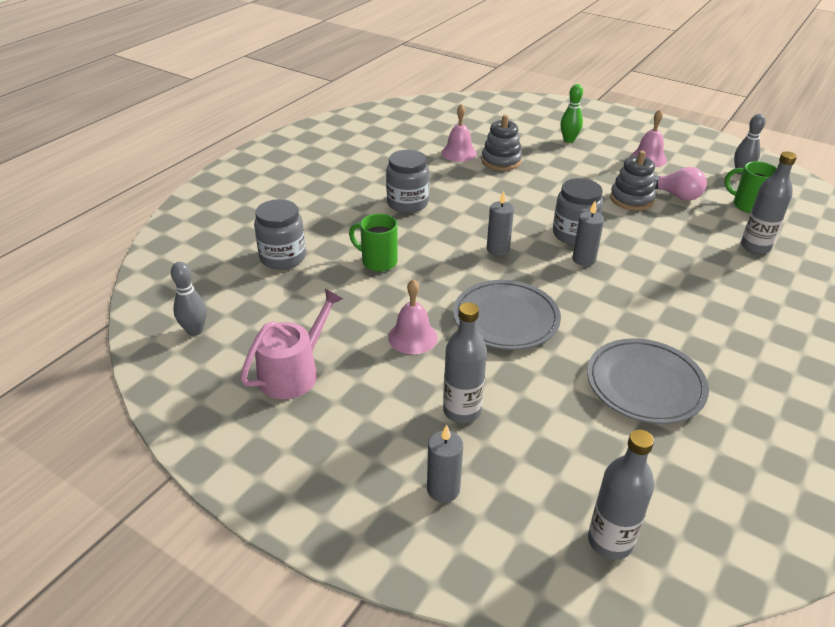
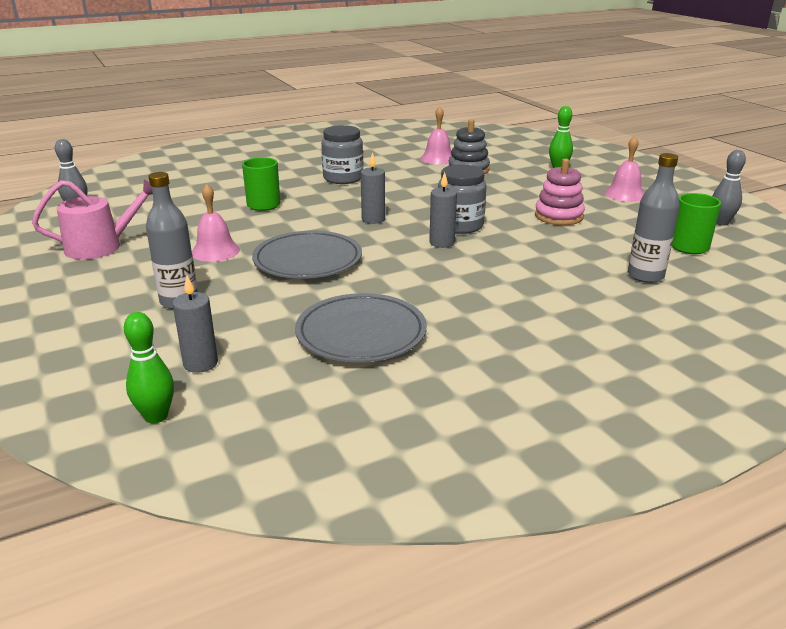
camera: 30 degrees right, 10 degrees down
grey jar [254,199,306,270] -> none
grey candle [427,425,463,503] -> grey candle moved to [173,275,218,373]
grey bottle [588,429,654,560] -> green bowling pin [124,312,174,423]
grey stacking toy [610,150,656,210] -> pink stacking toy [535,158,585,225]
pink light bulb [654,167,707,201] -> none

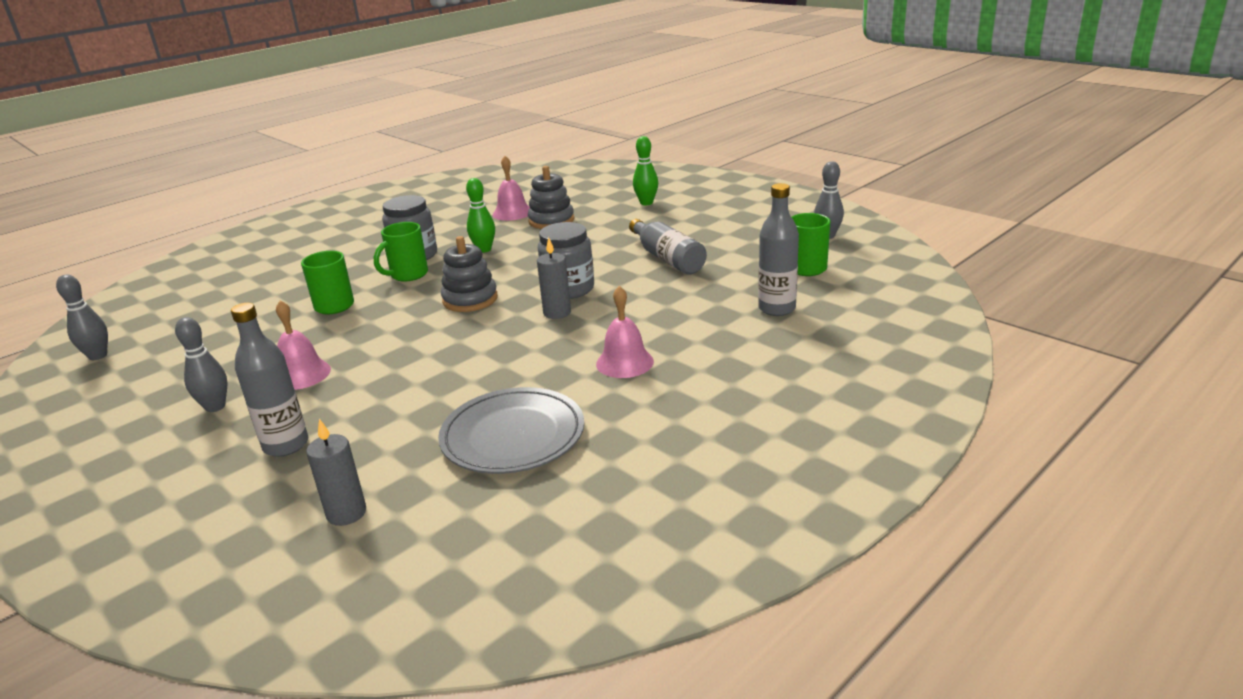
camera: 15 degrees left, 0 degrees up
pink watering can [32,180,153,260] -> none
green bowling pin [124,312,174,423] -> green bowling pin moved to [466,178,495,253]
grey plate [252,231,362,279] -> none
grey candle [361,152,385,224] -> grey stacking toy [441,236,498,312]
pink stacking toy [535,158,585,225] -> grey bottle [629,219,707,275]
pink bell [604,136,644,202] -> pink bell moved to [596,286,654,378]
none -> grey bowling pin [175,317,227,412]
none -> green mug [374,222,428,282]

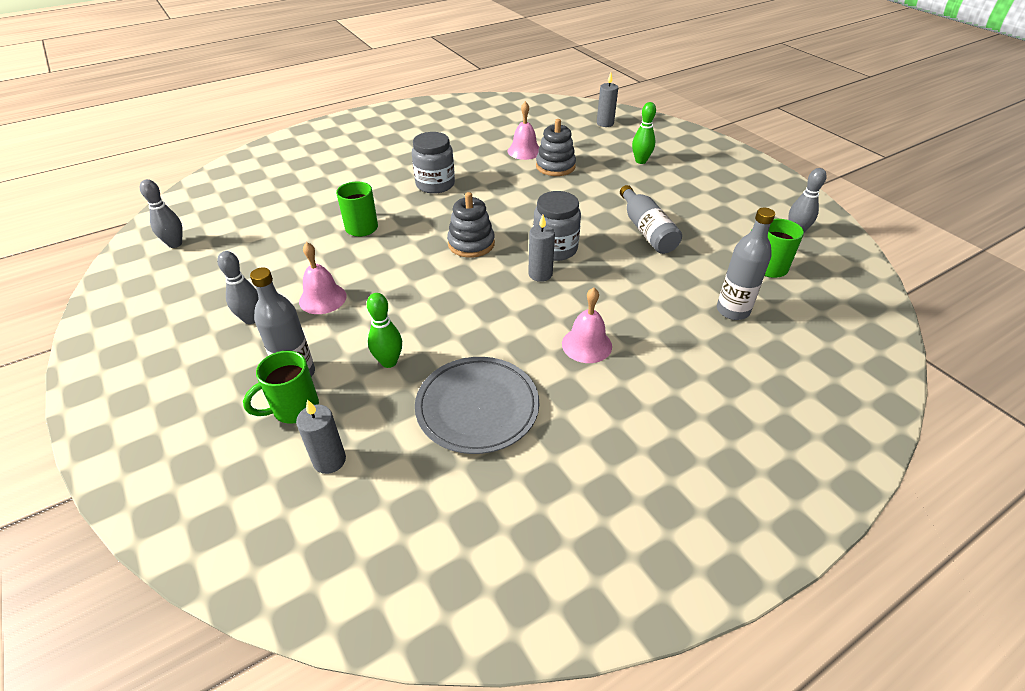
camera: 10 degrees right, 15 degrees up
green mug [374,222,428,282] -> green mug moved to [243,350,319,424]
green bowling pin [466,178,495,253] -> green bowling pin moved to [367,293,402,368]
none -> grey candle [597,73,618,127]

